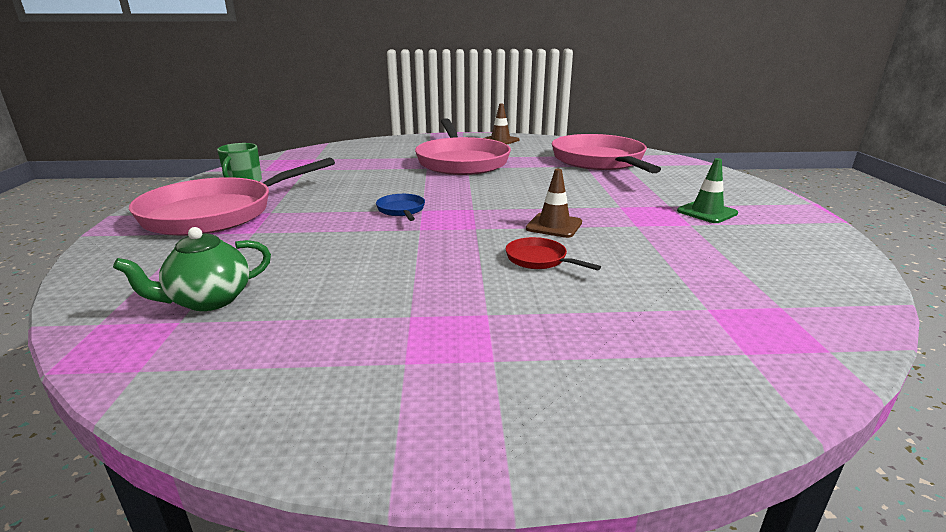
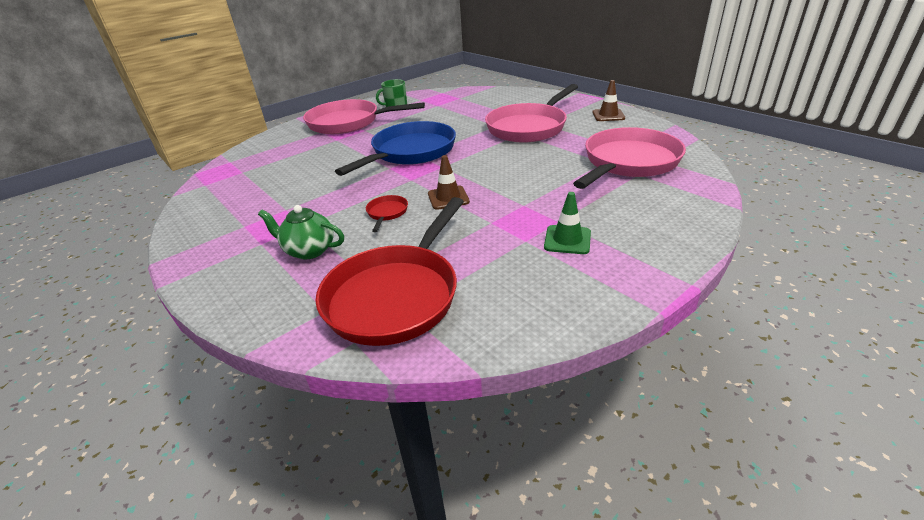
camera: 55 degrees right, 10 degrees up
green teapot [113,227,271,311] -> green teapot moved to [258,205,344,259]
blue pan [376,194,425,221] -> blue pan [335,121,456,176], size x2.48
none -> red pan [316,197,464,346]

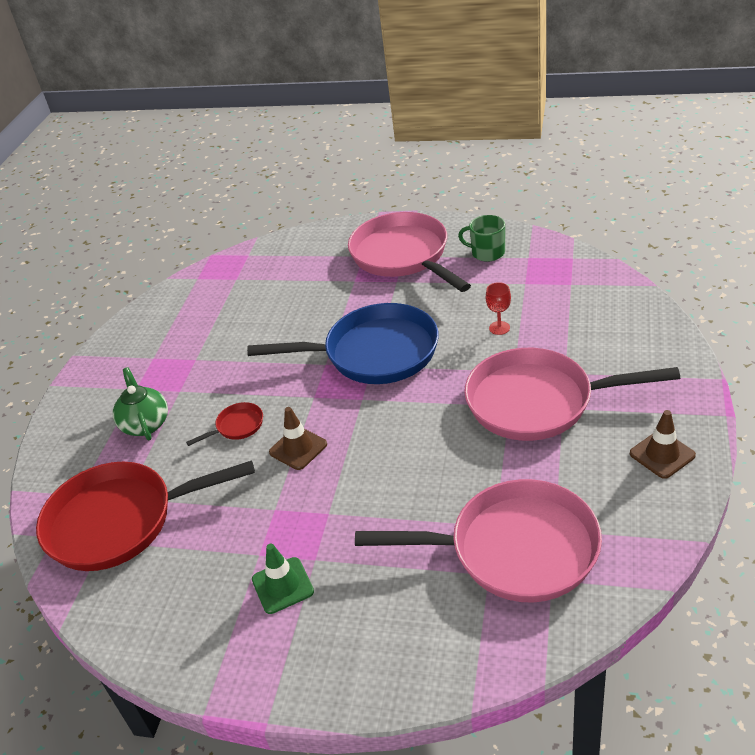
camera: 55 degrees right, 5 degrees up
none -> red goblet [486,282,511,335]

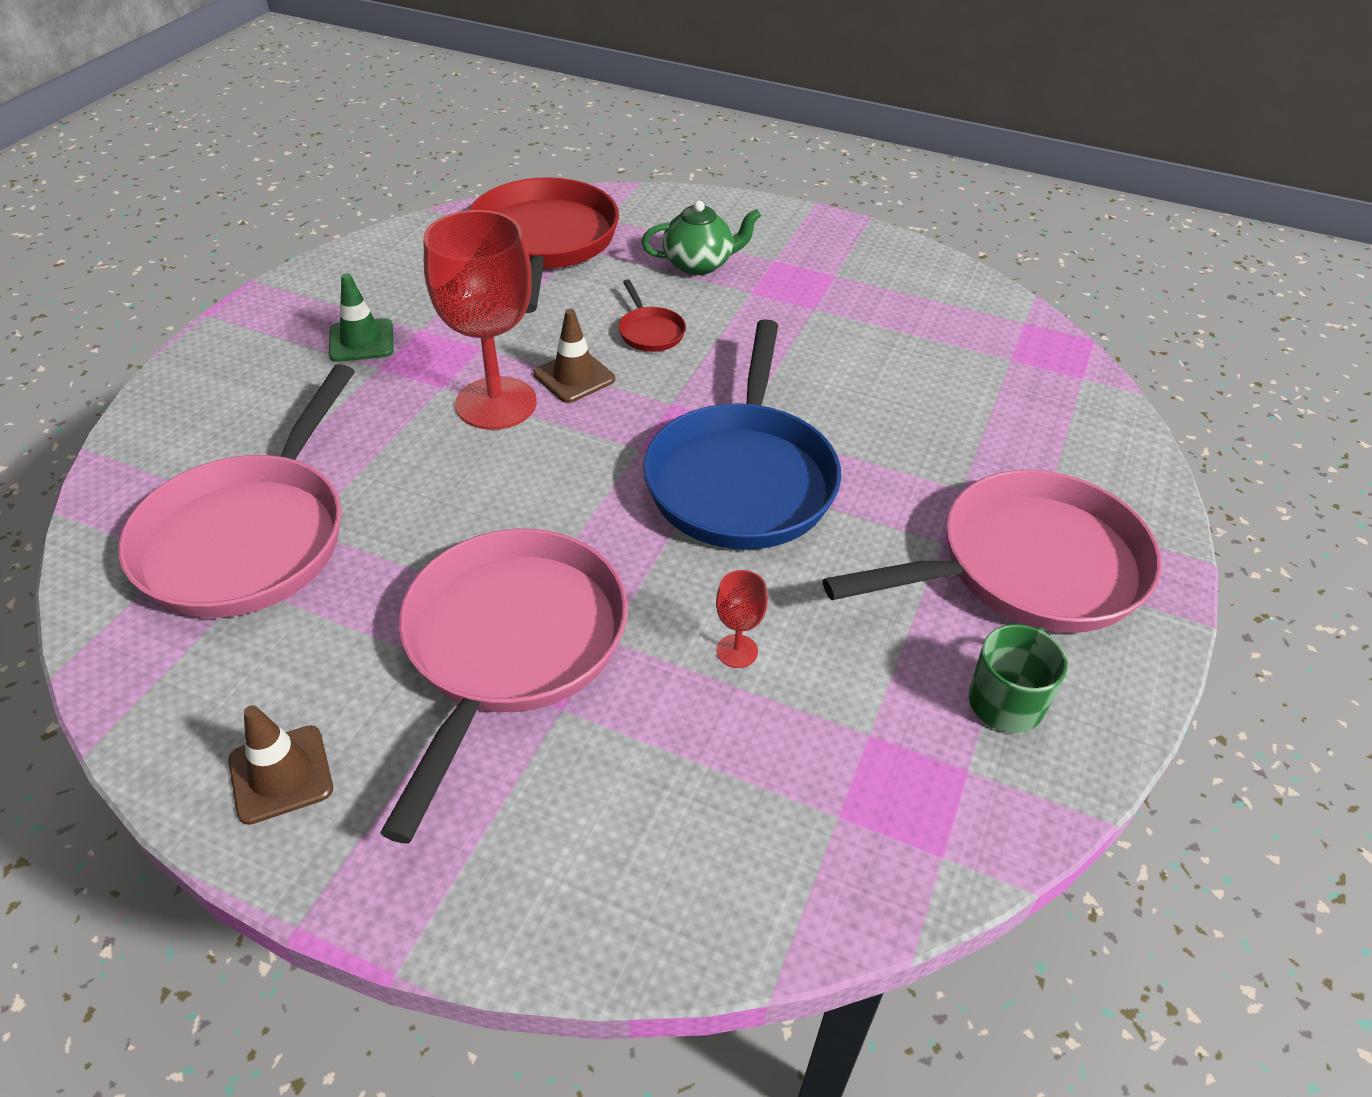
camera: 95 degrees right, 5 degrees up
none -> red goblet [423,210,537,430]

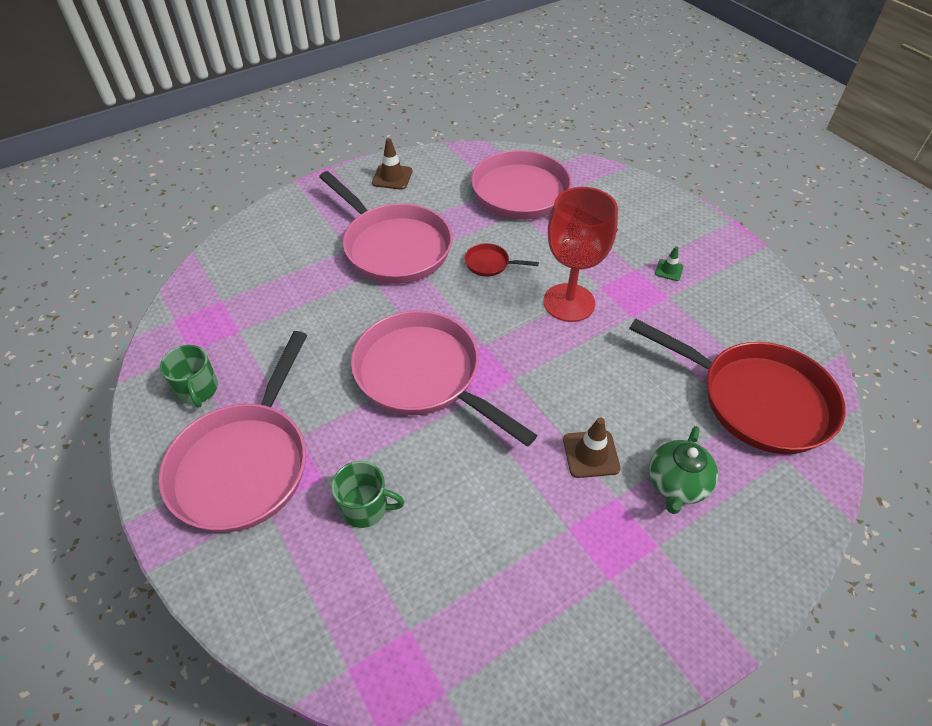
camera: 125 degrees right, 5 degrees up
green traffic cone [329,273,394,362] -> green traffic cone [655,246,684,281], size x0.62
brown traffic cone [534,309,615,403] -> brown traffic cone moved to [563,418,621,478]
red pan [619,279,686,352] -> red pan moved to [465,243,539,277]
blue pan [643,319,841,550] -> pink pan [351,311,537,447]
red goblet [716,570,768,668] -> none
none -> green mug [331,461,404,528]

